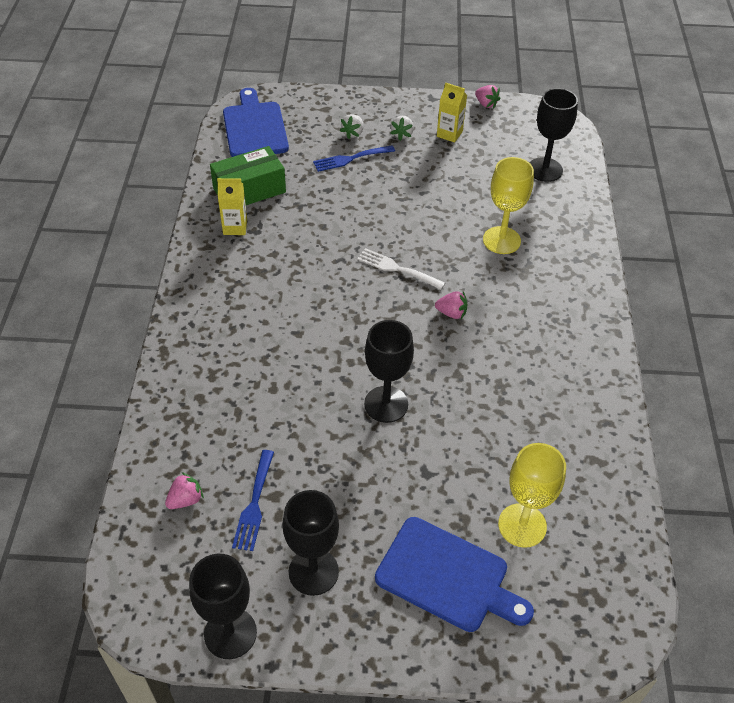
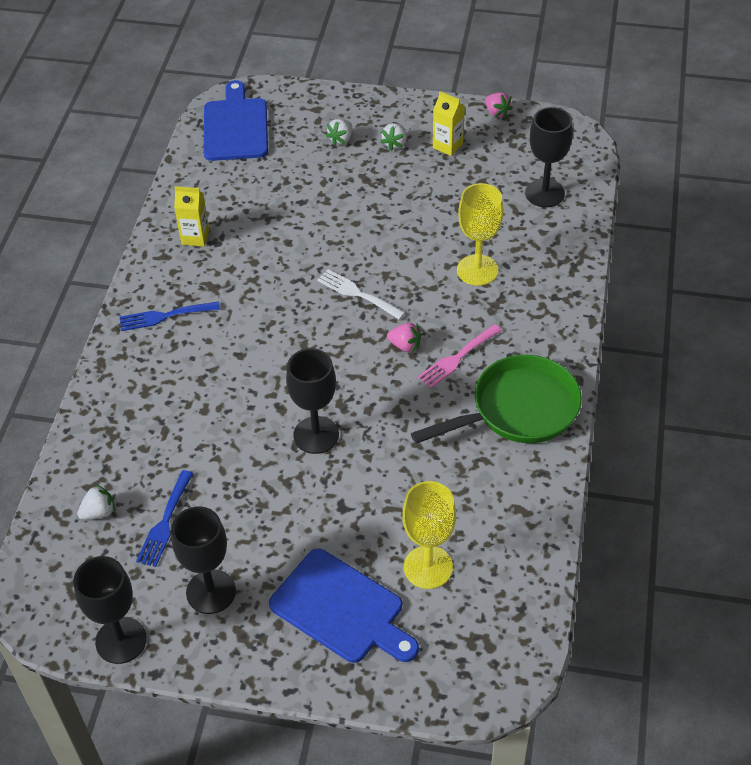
camera: 10 degrees right, 0 degrees up
pink strawberry [165,472,204,509] -> white strawberry [77,484,116,520]
green box [210,146,286,205] -> none
blue fork [313,145,395,172] -> blue fork moved to [120,302,220,331]
none -> green pan [411,355,582,444]
none -> pink fork [418,324,502,388]

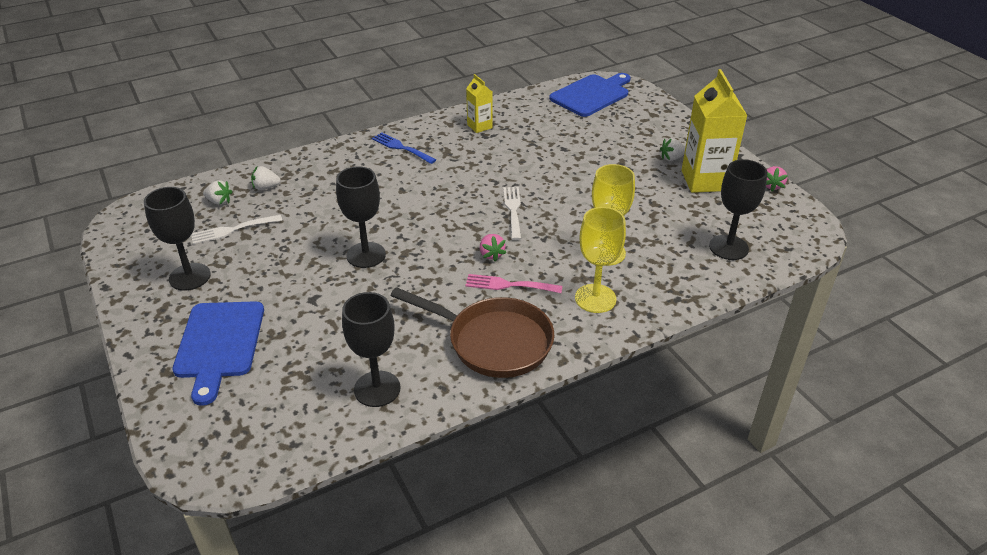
camera: 50 degrees right, 10 degrees down
black goblet [73,556,147,664] -> black goblet moved to [342,292,400,407]
blue fork [136,470,193,567] -> white fork [191,215,282,244]
white strawberry [326,119,352,145] -> white strawberry moved to [251,166,281,190]
yellow goblet [402,481,456,589] -> yellow goblet moved to [575,207,626,313]
green pan [411,355,582,444] -> brown pan [390,287,554,378]
yellow carton [433,91,465,156] -> yellow carton [682,69,747,193], size x1.92

